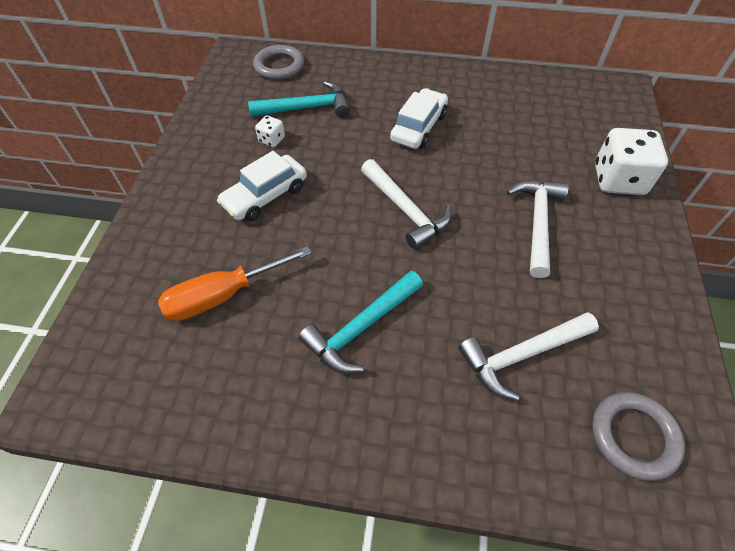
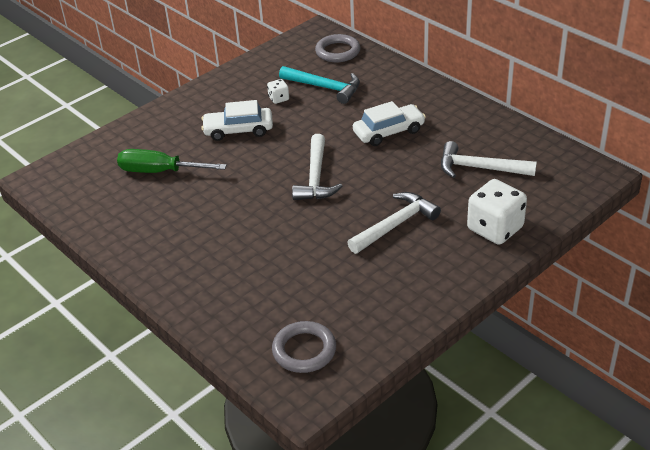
camera: 40 degrees right, 15 degrees down
orange screwdriver [158,246,312,321] -> green screwdriver [117,149,227,173]
turquoise hammer [299,271,423,374] -> none
white hammer [458,312,599,401] -> white hammer moved to [441,141,537,178]

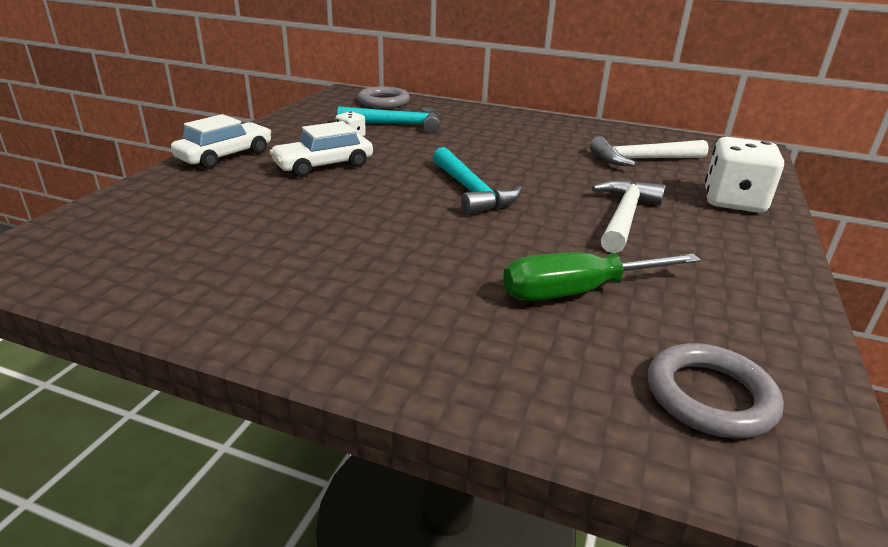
camera: 30 degrees left, 10 degrees down
green screwdriver [117,149,227,173] -> green screwdriver moved to [503,252,701,301]
white hammer [292,134,342,200] -> turquoise hammer [433,147,522,215]
white car [353,101,426,146] -> white car moved to [171,114,271,169]

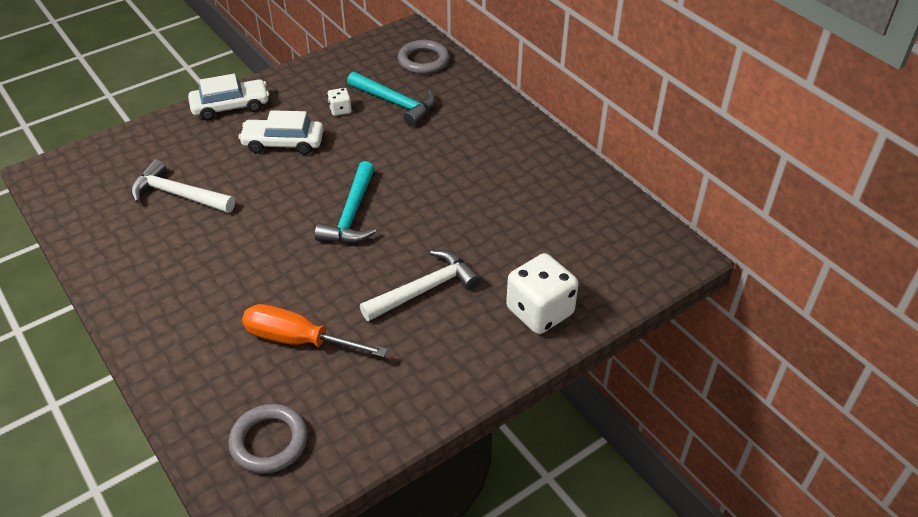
camera: 35 degrees right, 15 degrees up
green screwdriver [503,252,701,301] -> orange screwdriver [242,304,388,357]
white hammer [590,136,709,167] -> white hammer moved to [131,159,235,213]

